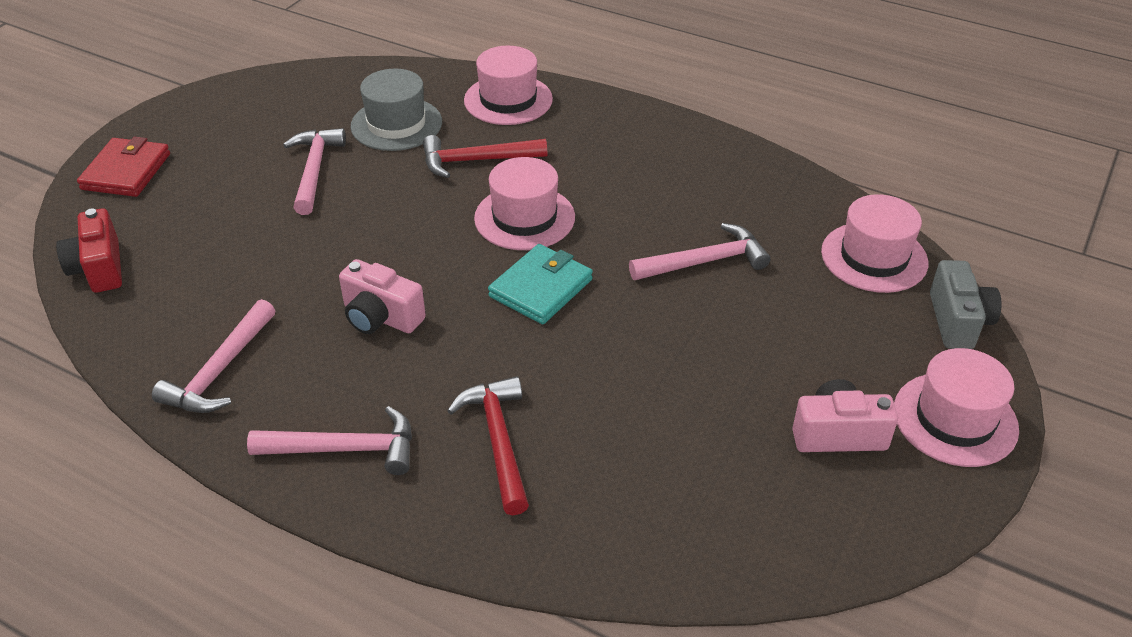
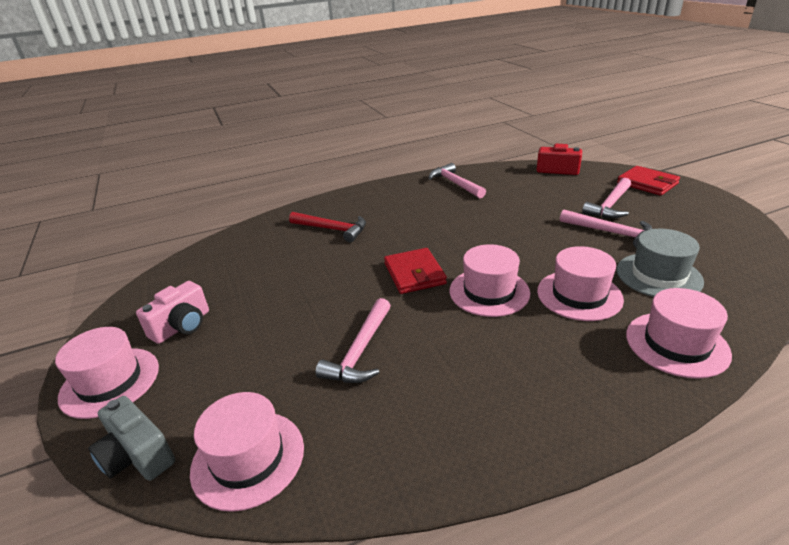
camera: 130 degrees right, 10 degrees down
pink hammer [247,406,412,475] -> pink hammer moved to [582,178,631,218]
pink camera [339,259,426,334] -> none
red hammer [423,135,547,178] -> pink hat [537,246,624,321]
turquoise wallet [488,244,593,324] -> red wallet [384,248,447,294]

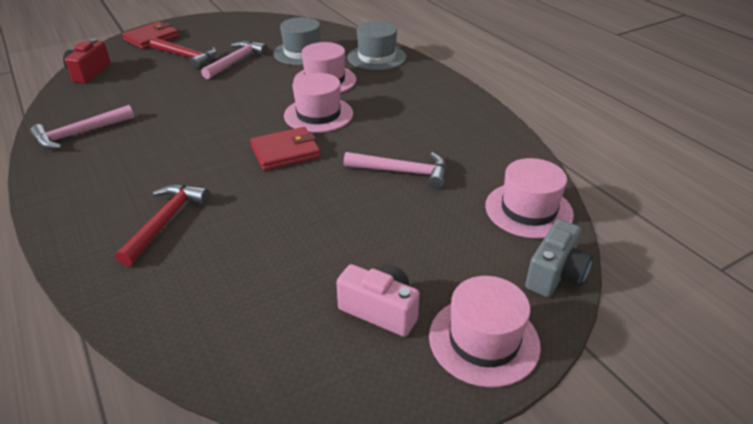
camera: 100 degrees left, 5 degrees up
pink hammer [582,178,631,218] -> red hammer [150,38,217,69]
pink hat [626,288,732,379] -> grey hat [347,21,406,70]

